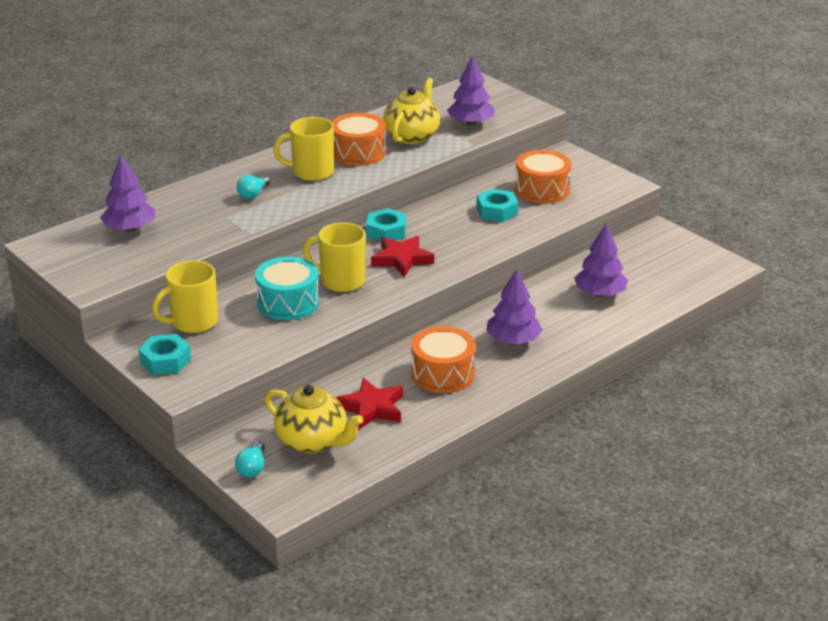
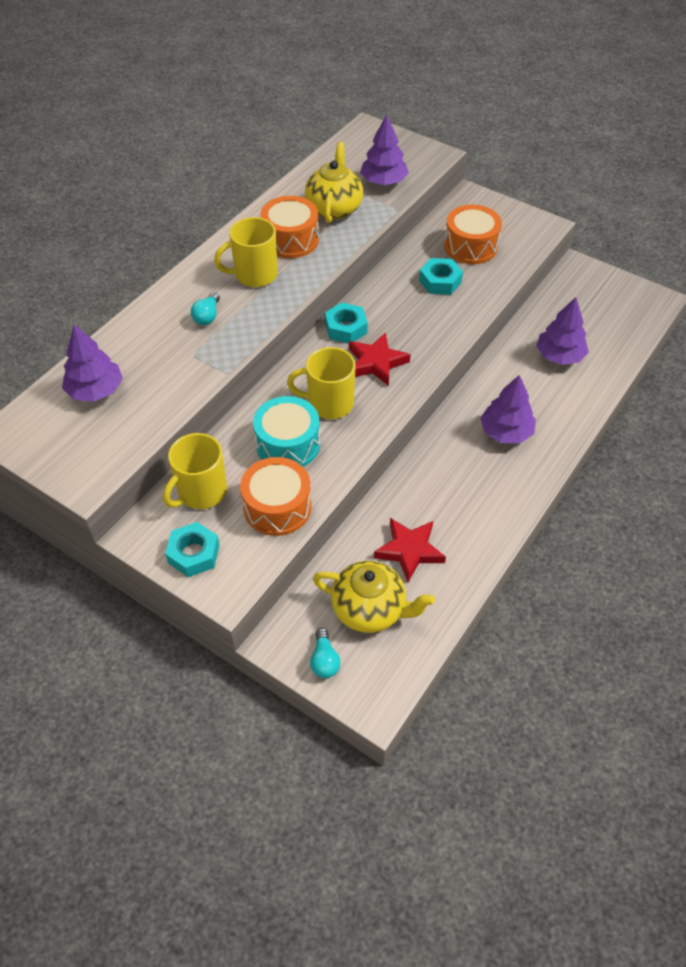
camera: 15 degrees left, 20 degrees up
orange drum [411,326,476,393] -> orange drum moved to [240,457,311,536]

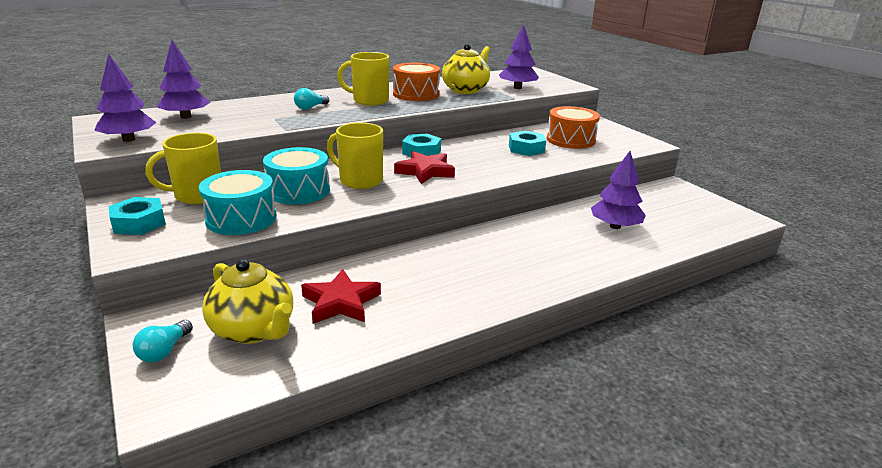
camera: 25 degrees right, 25 degrees down
orange drum [240,457,311,536] -> turquoise drum [199,170,277,235]
purple tree [480,375,536,443] -> purple tree moved to [94,54,157,142]

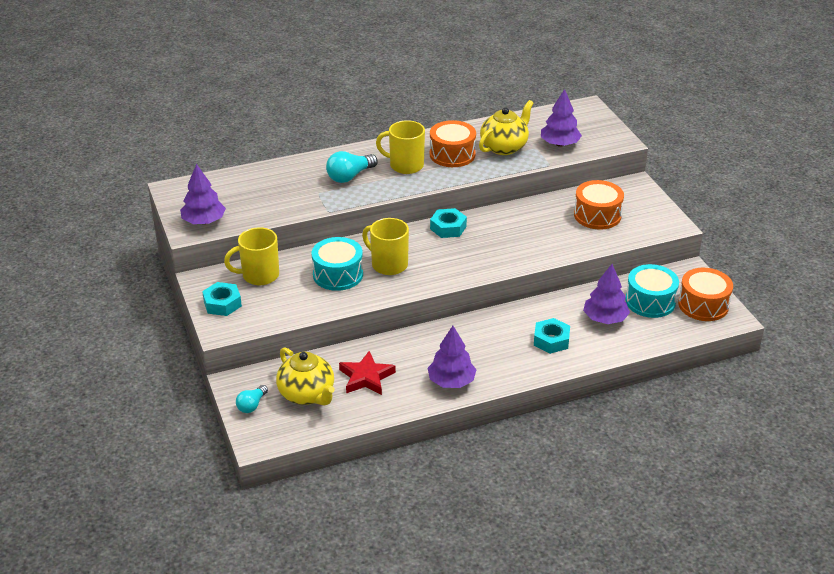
camera: 10 degrees right, 10 degrees up
purple tree [157,40,210,119] -> purple tree moved to [427,326,477,388]
turquoise drum [199,170,277,235] -> turquoise drum moved to [625,264,679,318]
turquoise light bulb [294,88,329,110] -> turquoise light bulb [326,151,377,183], size x1.60
red star [394,151,455,184] -> none
turquoise nut [509,131,546,156] -> turquoise nut moved to [534,318,570,354]
none -> orange drum [678,268,733,321]

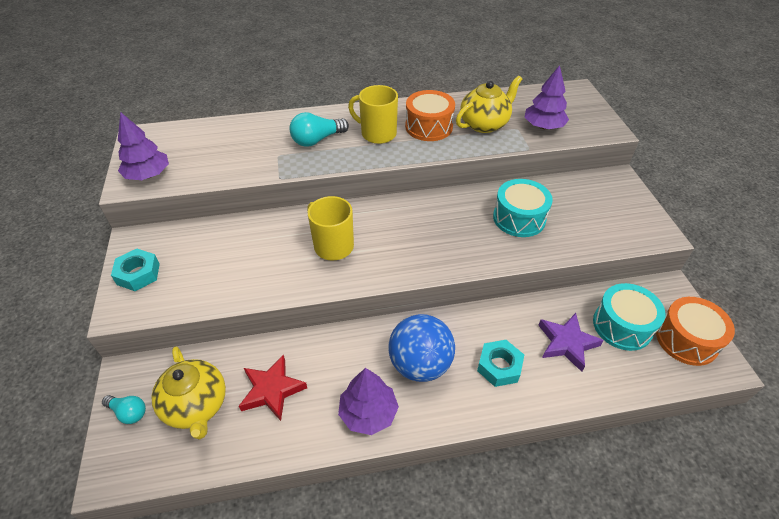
camera: 10 degrees right, 10 degrees up
yellow mug [224,227,279,285] -> none
turquoise light bulb [236,385,268,413] -> turquoise light bulb turned 105 degrees counterclockwise [102,395,146,424]
turquoise drum [312,237,363,291] -> turquoise drum moved to [493,179,553,237]
turquoise nut [430,208,467,238] -> none
orange drum [574,180,624,230] -> none
purple tree [583,264,630,324] -> purple star [538,313,604,372]
none -> blue ball [388,314,455,382]

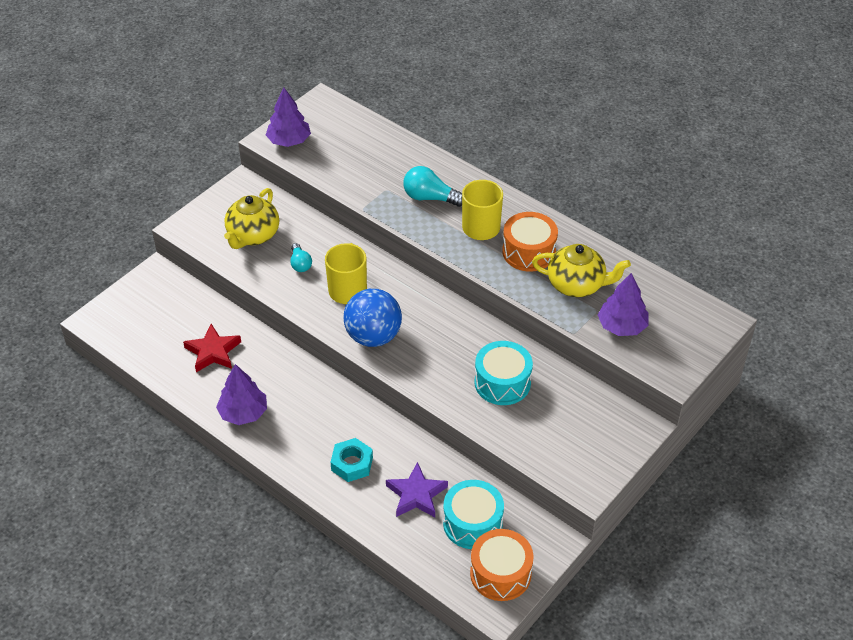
camera: 50 degrees right, 0 degrees up
turquoise light bulb [102,395,146,424] -> turquoise light bulb moved to [290,243,312,272]
turquoise nut [111,249,160,291] -> none
yellow teapot [152,346,226,439] -> yellow teapot moved to [224,188,279,249]
blue ball [388,314,455,382] -> blue ball moved to [343,289,402,347]

